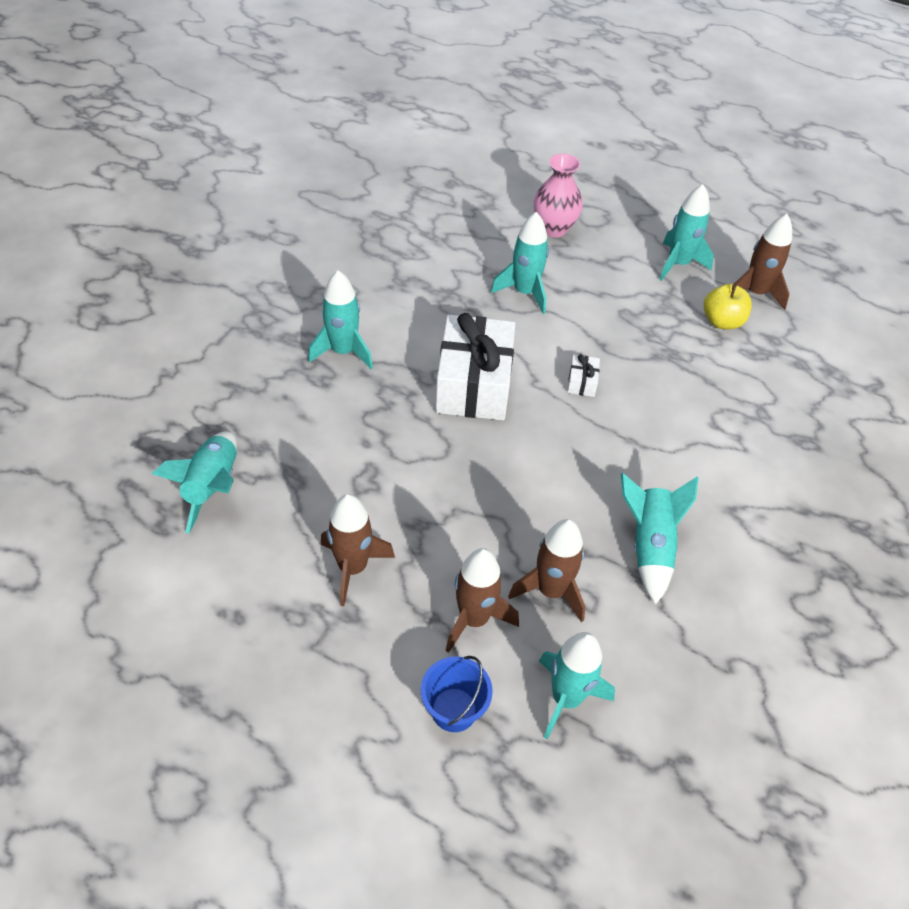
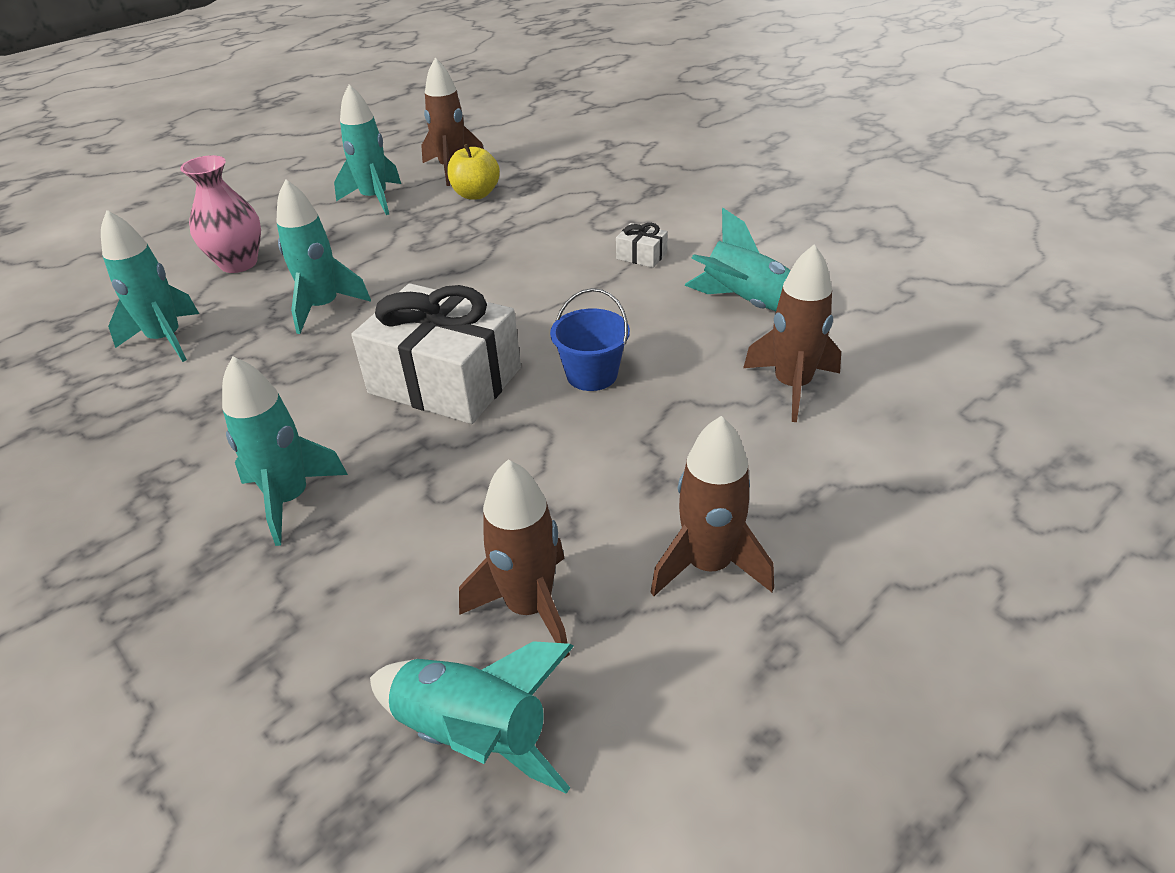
camera: 65 degrees left, 10 degrees down
blue bucket [421,656,493,732] -> blue bucket moved to [550,288,630,391]
brown rocket [446,548,519,653] -> brown rocket moved to [459,460,570,658]
turquoise rocket [539,632,615,739] -> turquoise rocket moved to [101,210,199,362]
white gift [567,354,600,397] -> white gift moved to [616,223,668,268]

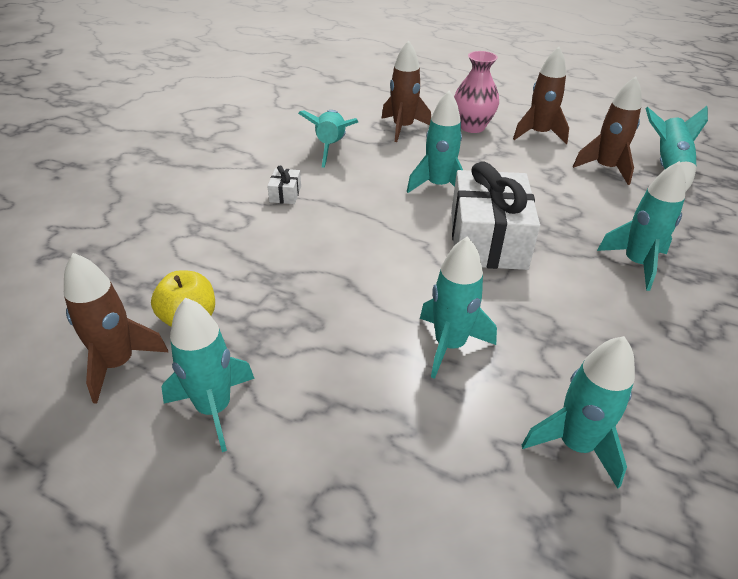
camera: 115 degrees left, 0 degrees up
pink vase [180,155,261,273] -> pink vase moved to [454,51,499,133]
blue bucket [550,288,630,391] -> turquoise rocket [407,91,463,193]

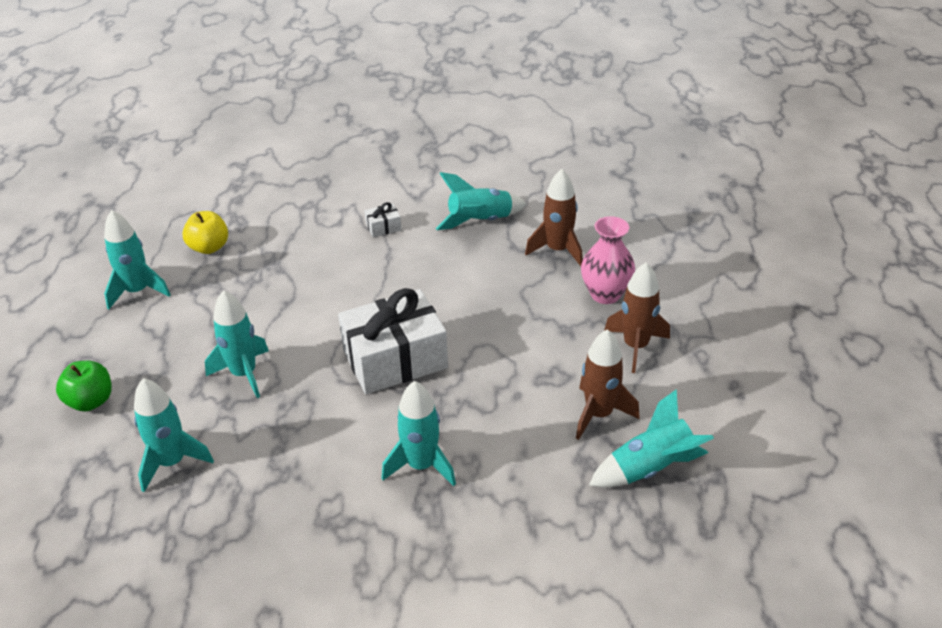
camera: 65 degrees right, 0 degrees up
brown rocket [64,253,168,404] -> none
turquoise rocket [407,91,463,193] -> none
none -> green apple [56,361,112,411]

